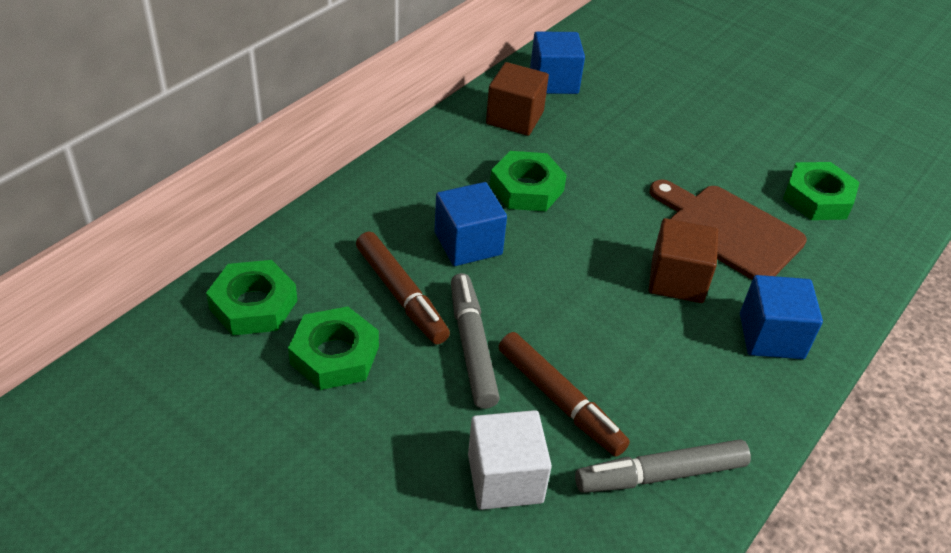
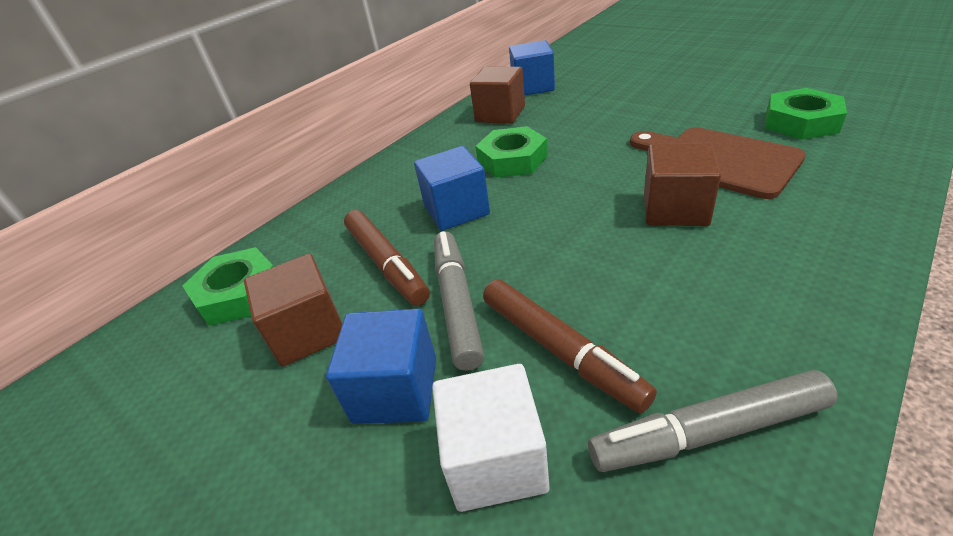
camera: 10 degrees right, 5 degrees down
green nut [288,306,379,390] -> brown cube [244,254,343,367]
blue cube [740,275,823,359] -> blue cube moved to [326,309,436,424]

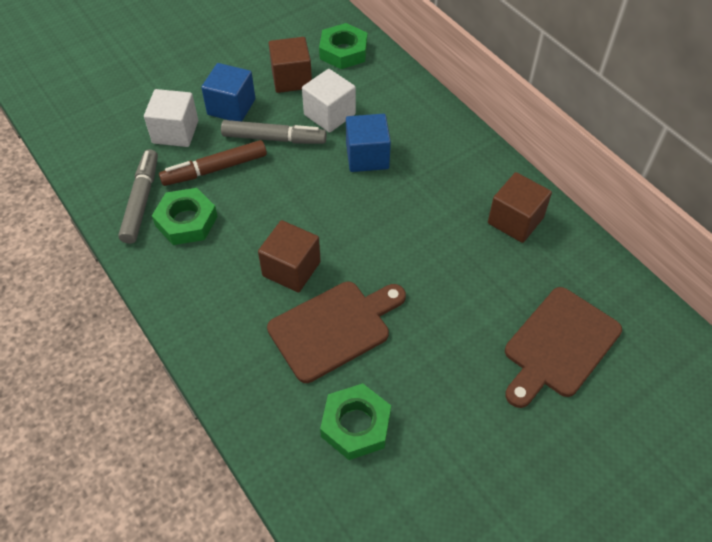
camera: 100 degrees right, 15 degrees up
brown marker [344,210,430,306] -> white cube [302,69,356,133]
green nut [475,126,548,178] -> green nut moved to [152,188,218,245]
blue cube [509,40,555,96] -> none
none -> brown cutting board [505,287,622,408]

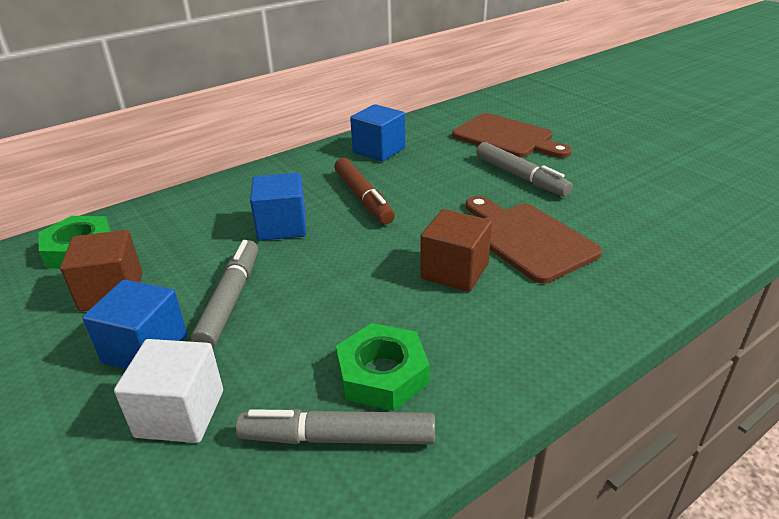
camera: 90 degrees left, 20 degrees down
brown marker [159,140,267,186] -> brown marker moved to [334,158,395,224]
white cube [302,69,356,133] -> none
green nut [320,383,391,460] -> none
brown cube [488,172,552,243] -> blue cube [350,104,405,162]
none -> grey marker [476,142,573,197]

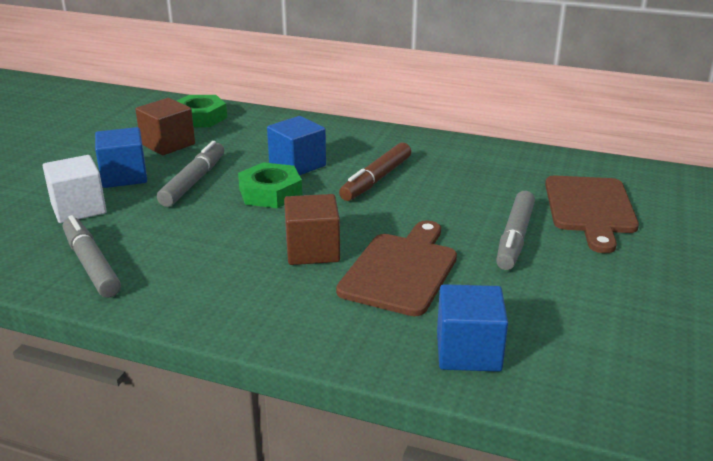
camera: 55 degrees right, 5 degrees down
grey marker [191,240,258,348] -> grey marker turned 45 degrees counterclockwise [157,141,224,207]
green nut [336,323,430,411] -> green nut moved to [238,162,302,208]
blue cube [350,104,405,162] -> blue cube moved to [437,284,508,372]

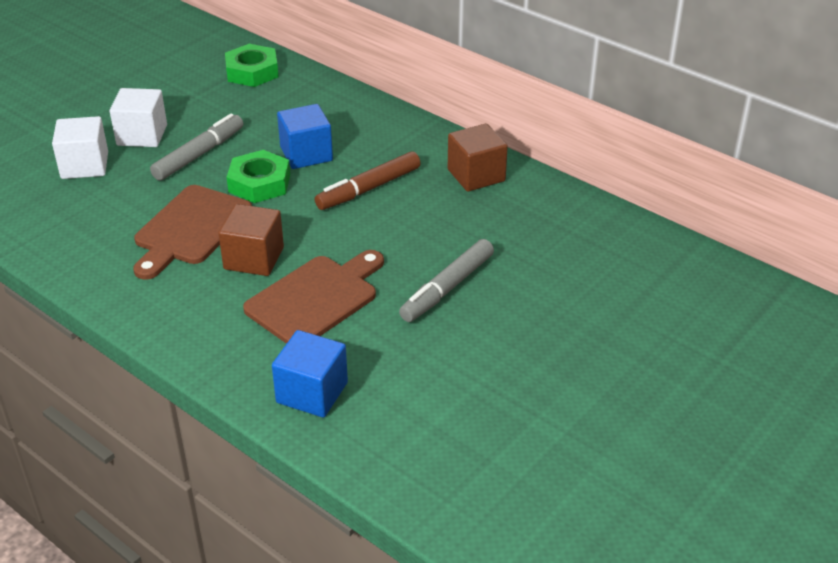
camera: 20 degrees right, 10 degrees up
grey marker [63,215,121,298] -> none
blue cube [95,127,147,188] -> white cube [110,88,167,147]
brown cube [135,98,195,155] -> brown cube moved to [448,123,508,192]
brown cutting board [545,176,639,253] -> brown cutting board moved to [133,185,252,280]

